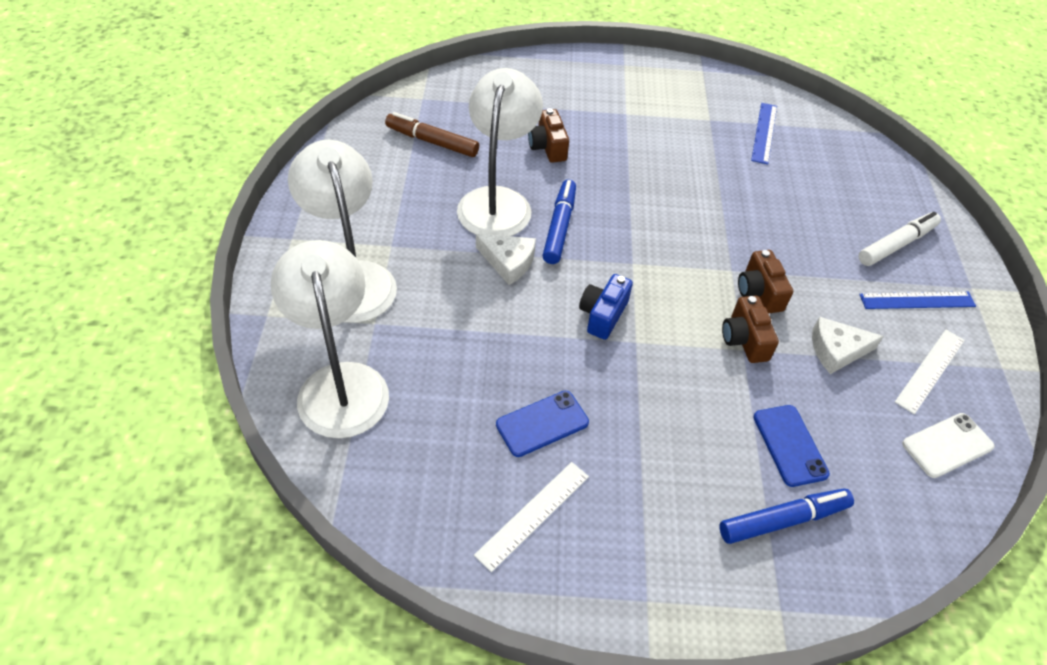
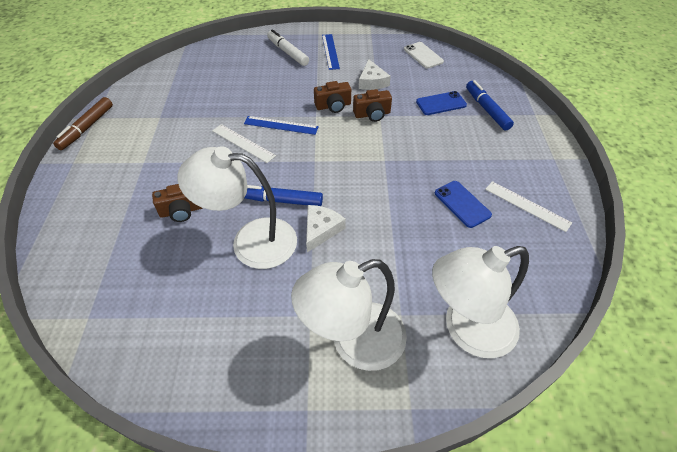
camera: 90 degrees left, 0 degrees up
brown marker [385,112,479,157] -> brown marker moved to [53,97,113,150]
blue camera [579,274,633,340] -> none
blue ruler [751,103,777,164] -> blue ruler moved to [244,116,319,135]
white ruler [895,330,965,414] -> white ruler moved to [212,124,276,163]

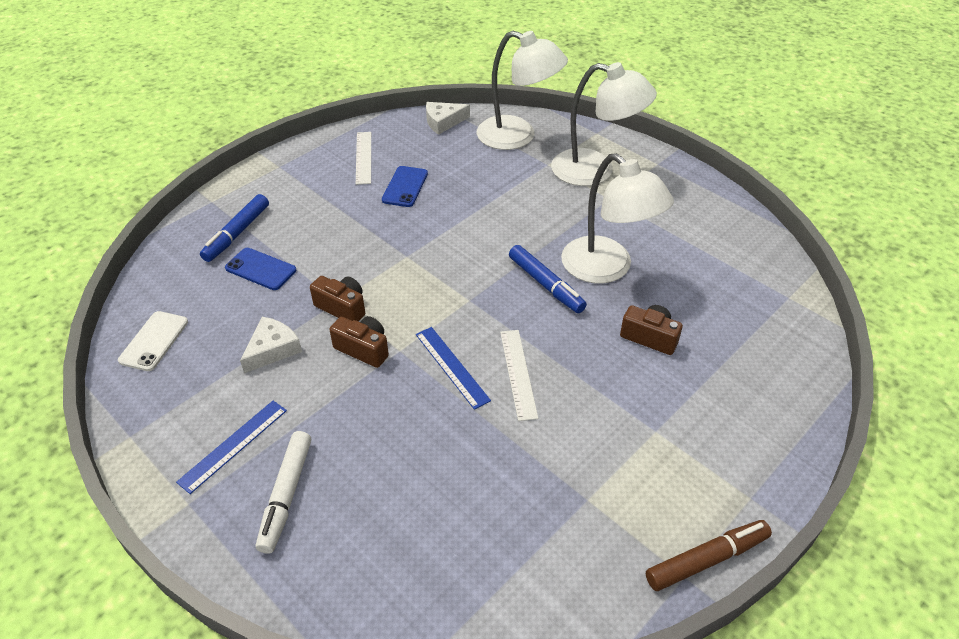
camera: 135 degrees left, 5 degrees down
white cheese [306,205,346,252] -> white cheese moved to [426,102,470,135]

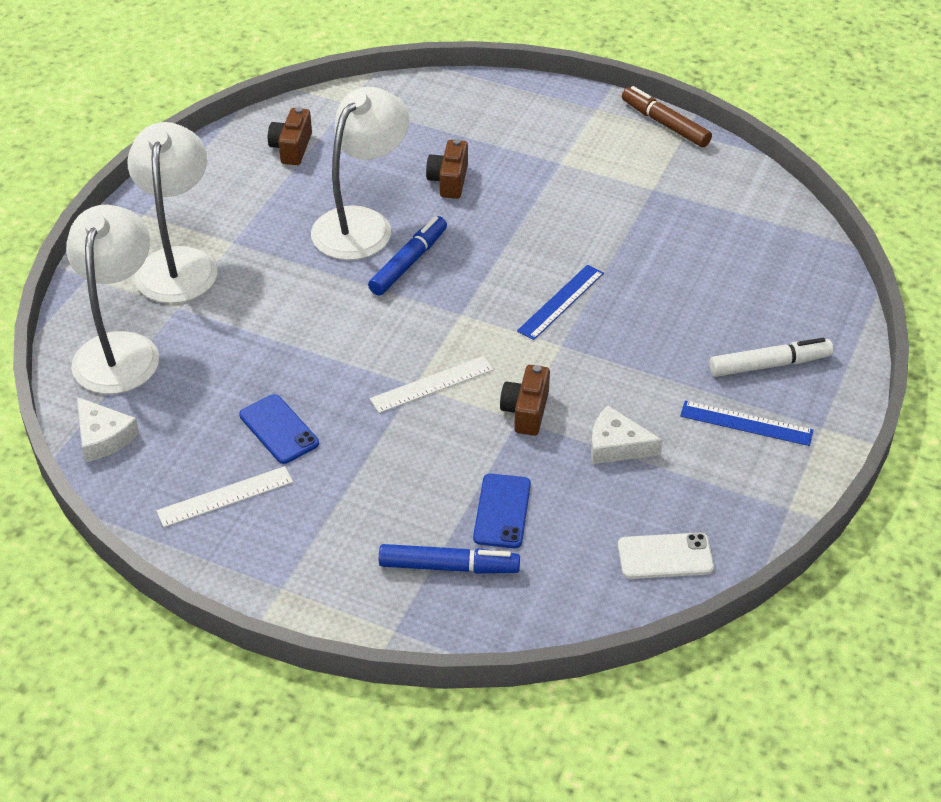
camera: 110 degrees left, 0 degrees up
brown camera [329,316,389,368] -> brown camera moved to [268,107,312,165]
blue phone [382,166,428,207] -> blue phone turned 60 degrees clockwise [239,394,319,464]
white ruler [500,330,538,421] -> white ruler moved to [370,356,494,413]

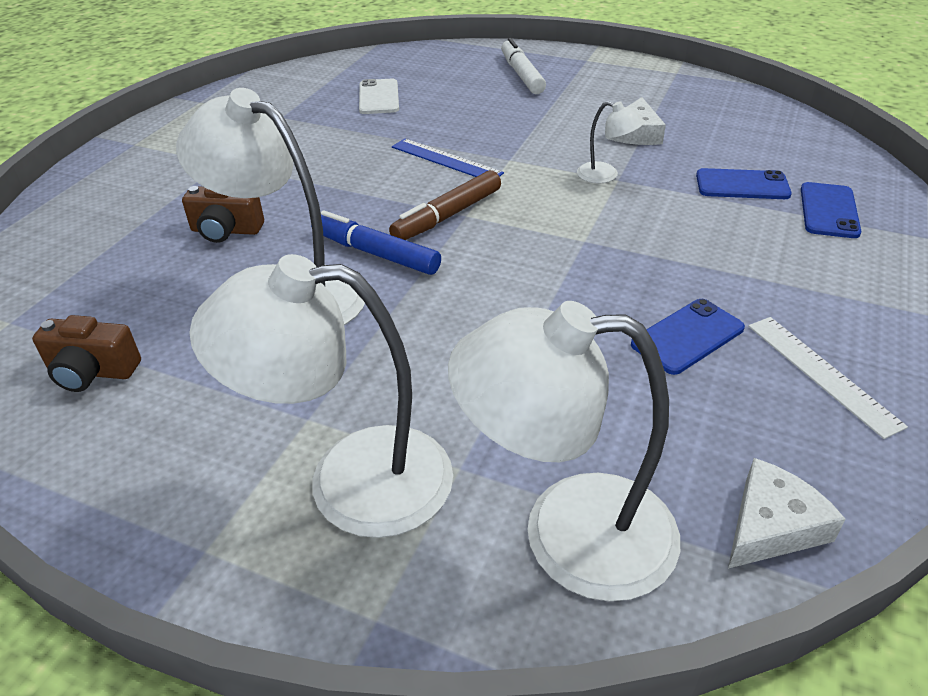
camera: 90 degrees left, 5 degrees down
white ruler [370,356,494,413] -> none
blue marker [379,544,520,574] -> blue phone [801,182,861,238]
brown camera [500,365,550,436] -> white lamp [577,101,644,183]
white phone [618,533,714,579] -> white phone moved to [359,79,399,114]
brown marker [622,86,712,147] -> brown marker moved to [389,170,501,240]
blue ruler [680,401,813,446] -> none

